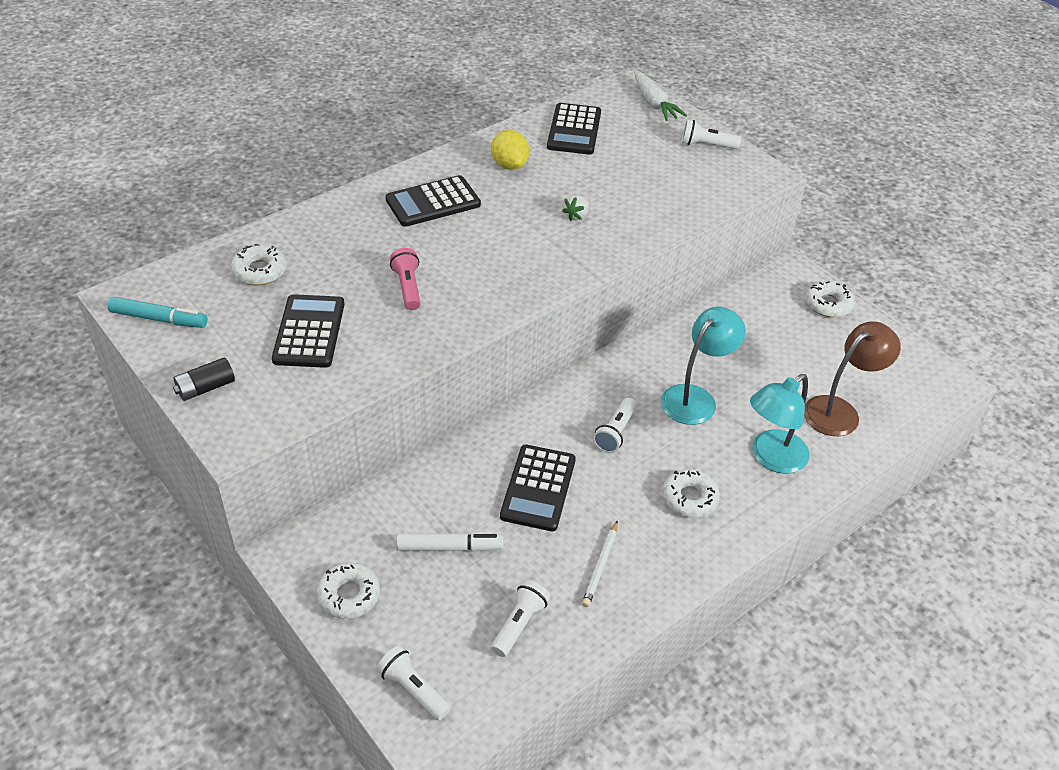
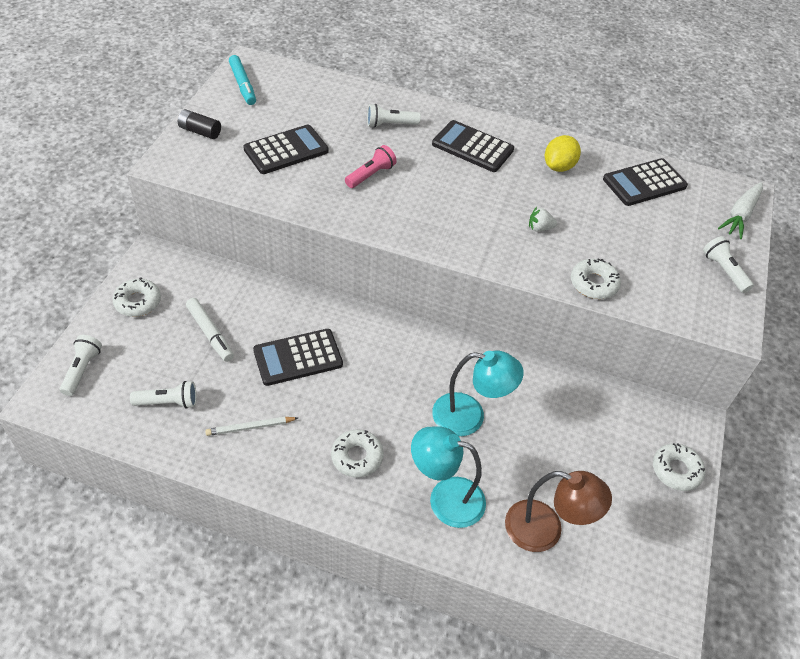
camera: 55 degrees right, 5 degrees up
white donut [231,244,286,285] -> white donut moved to [571,259,621,299]
white flashlight [593,398,637,453] -> white flashlight moved to [367,104,421,128]

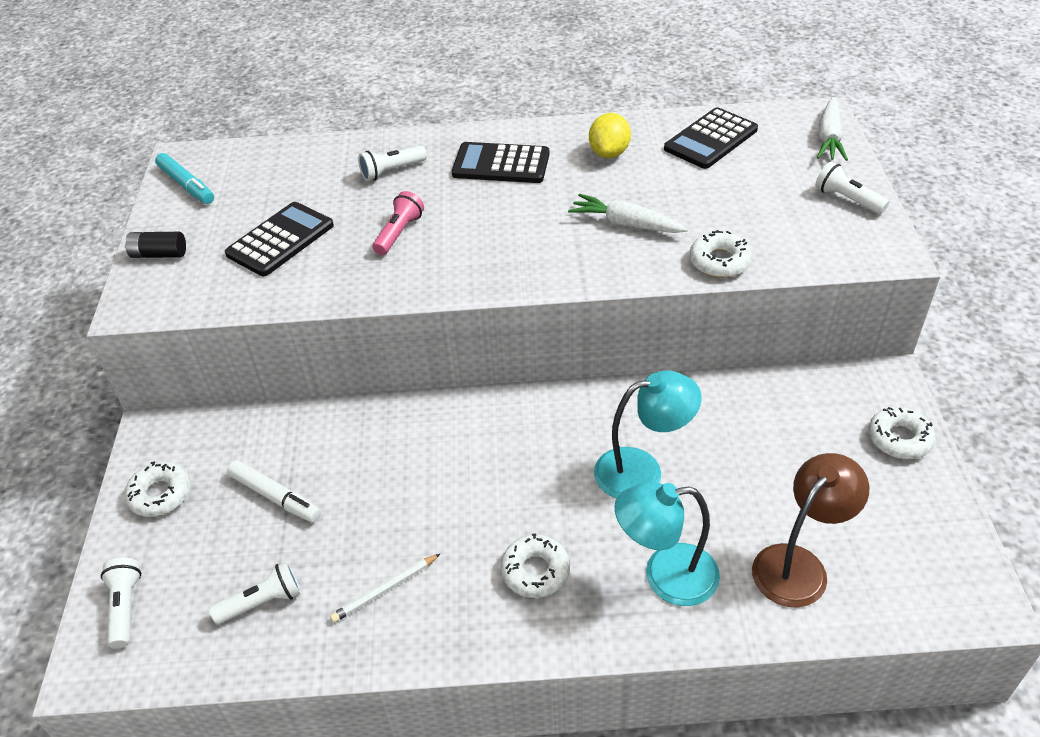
camera: 15 degrees left, 5 degrees down
black calculator [253,329,343,386] -> none
brown lamp [505,471,612,552] -> brown lamp turned 45 degrees counterclockwise [752,453,869,608]
white strawberry [529,207,557,231] -> white carrot [568,194,688,233]

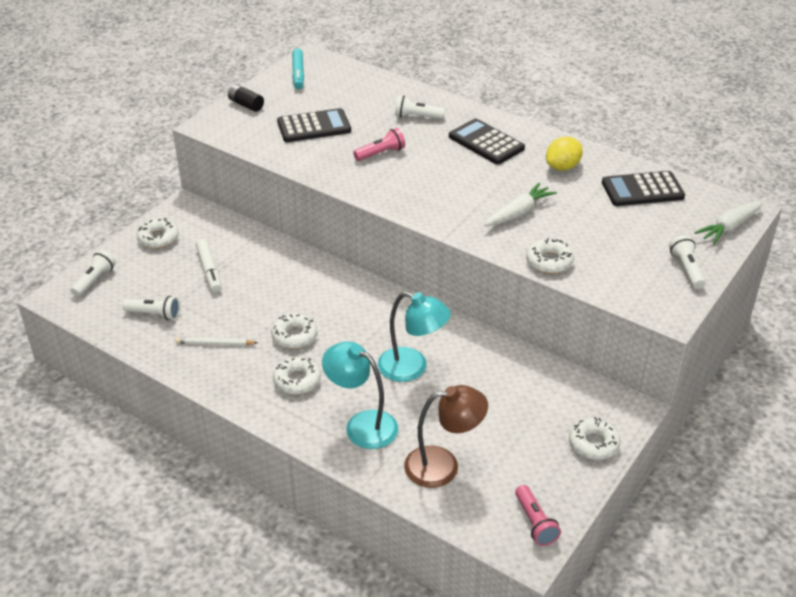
camera: 35 degrees right, 5 degrees down
white carrot [568,194,688,233] -> white carrot turned 75 degrees clockwise [484,183,557,226]
none -> white donut [271,314,317,349]
none -> pink flashlight [515,485,561,546]

